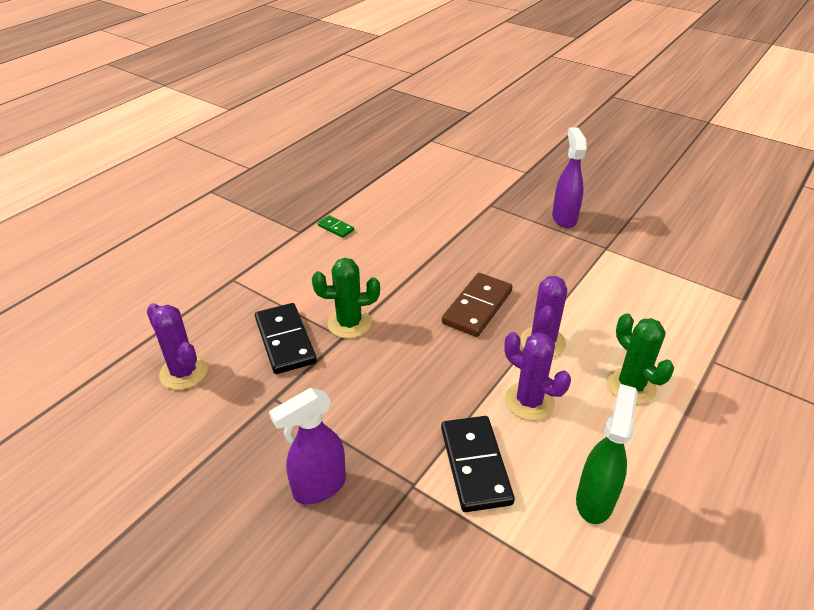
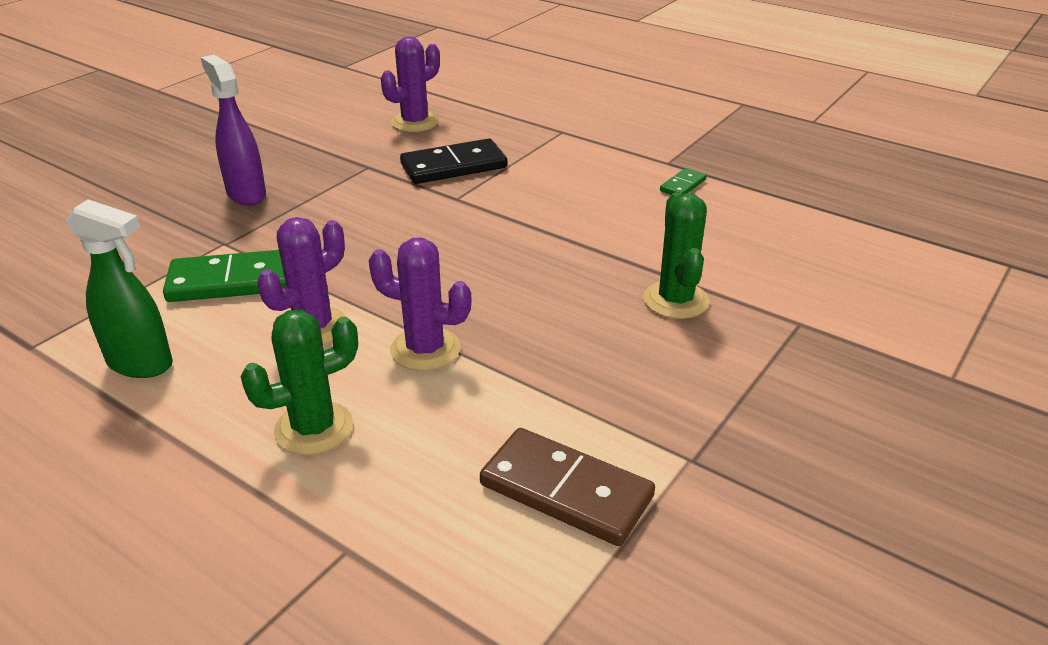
camera: 90 degrees right, 5 degrees down
green cactus [312,258,380,338] -> green cactus moved to [643,192,709,319]
black domino [441,416,515,512] -> green domino [163,250,286,302]
brown domino [442,273,513,337] -> brown domino moved to [480,428,655,546]
purple spray bottle [552,127,587,228] -> none

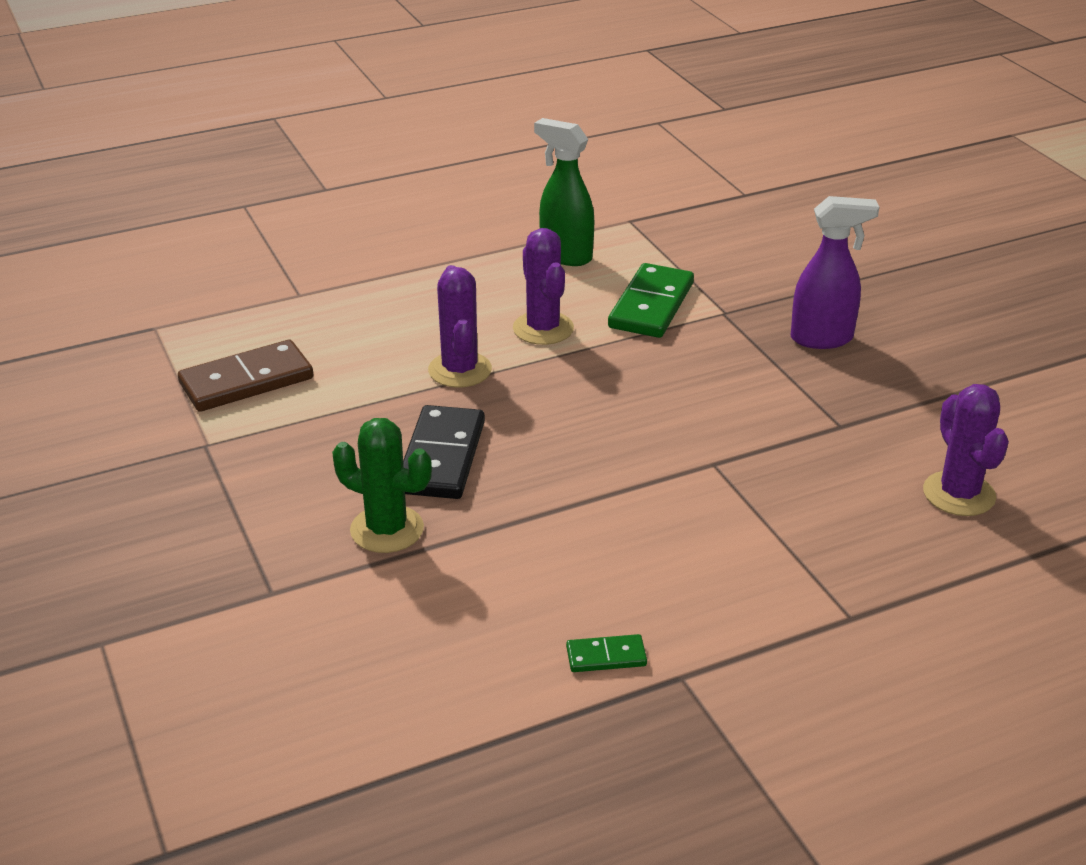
camera: 120 degrees right, 0 degrees up
green spray bottle [66,199,173,378] -> green spray bottle turned 75 degrees clockwise [534,118,594,266]
green cactus [241,310,358,455] -> none
purple cactus [369,238,471,371] -> purple cactus turned 60 degrees counterclockwise [428,265,492,388]
black domino [400,138,507,184] -> black domino moved to [403,405,485,499]
green domino [660,168,706,195] -> green domino turned 75 degrees counterclockwise [566,634,647,672]

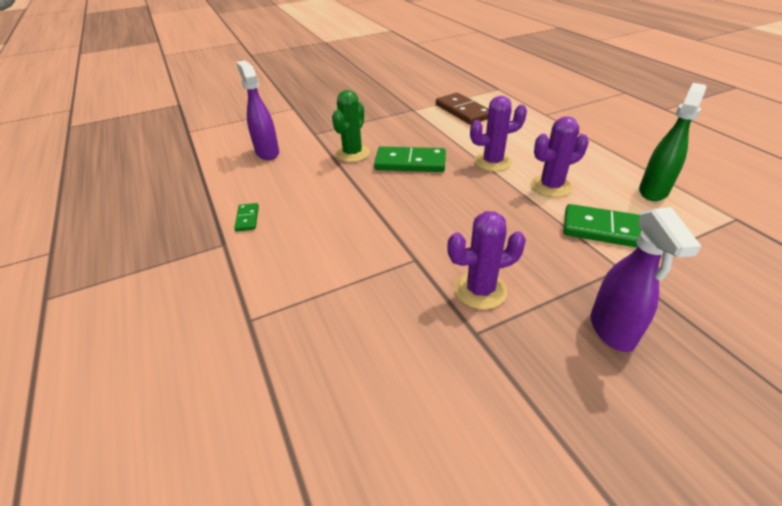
camera: 90 degrees right, 5 degrees up
black domino [403,405,485,499] -> green domino [374,146,446,172]
purple cactus [923,384,1009,516] -> purple cactus moved to [447,211,526,310]
none -> purple spray bottle [236,60,279,160]

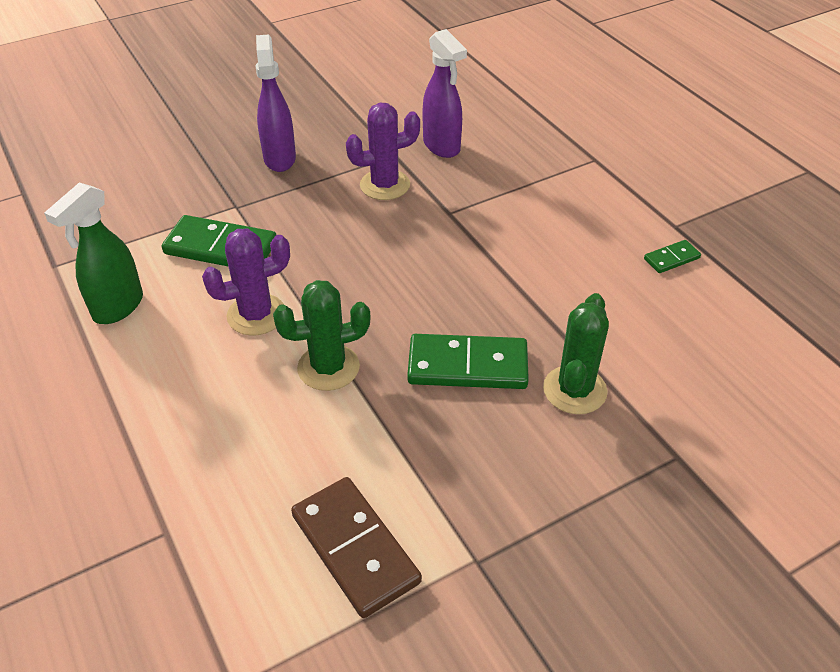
camera: 175 degrees right, 5 degrees up
green domino [234,203,259,232] -> green domino turned 75 degrees clockwise [644,240,701,273]
purple spray bottle [236,60,279,160] -> purple spray bottle moved to [423,29,467,158]
purple cactus [470,96,527,171] -> green cactus [273,280,371,391]

